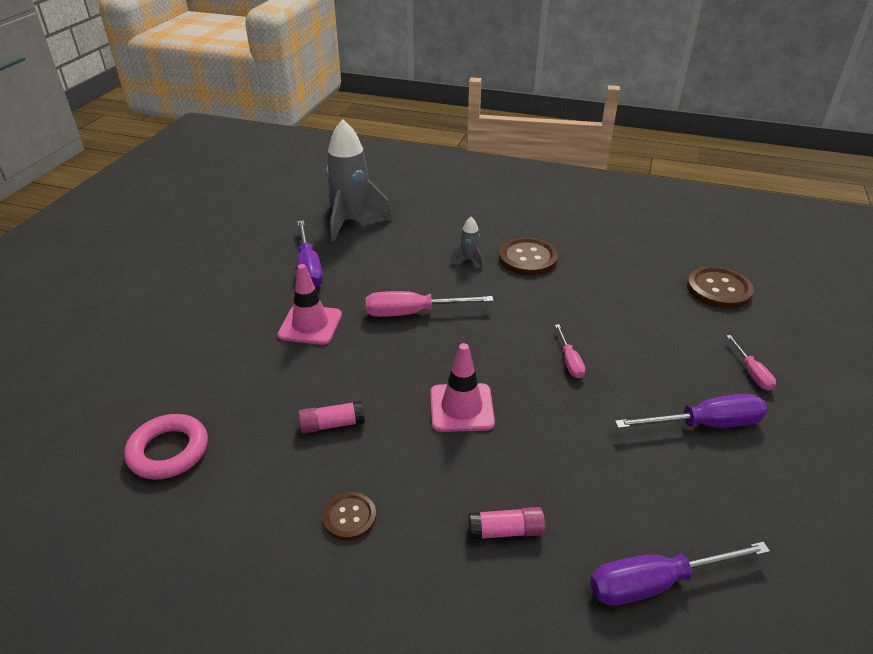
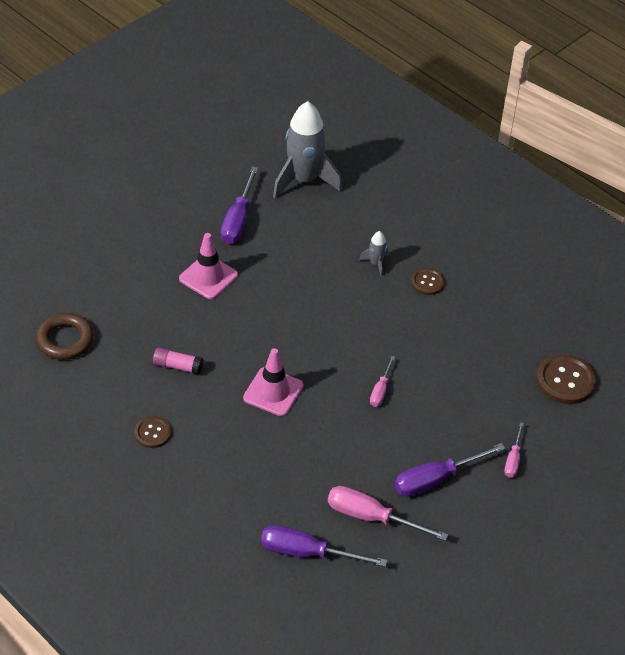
camera: 25 degrees right, 10 degrees up
pink ring [124,414,208,480] -> brown ring [36,313,94,360]
pink screwdriver [366,291,494,317] -> pink screwdriver moved to [328,486,448,541]
pink glue stick [469,507,545,540] -> none
brown button [499,237,558,276] -> brown button [411,268,445,295], size x0.60
purple screwdriver [615,394,768,428] -> purple screwdriver turned 135 degrees clockwise [395,443,505,497]

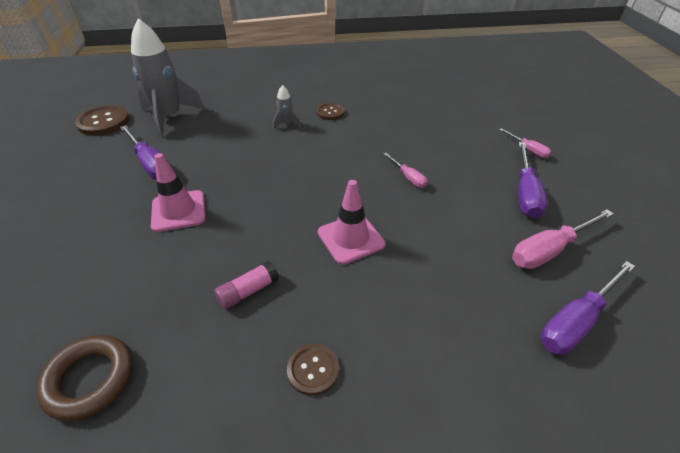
camera: 50 degrees left, 5 degrees down
brown button [537,354,596,404] -> brown button moved to [75,105,129,136]

